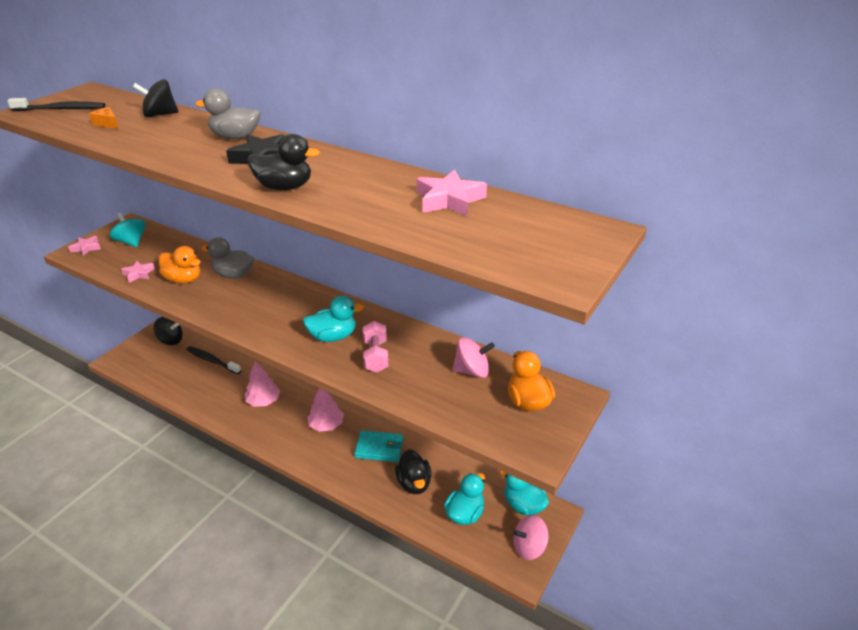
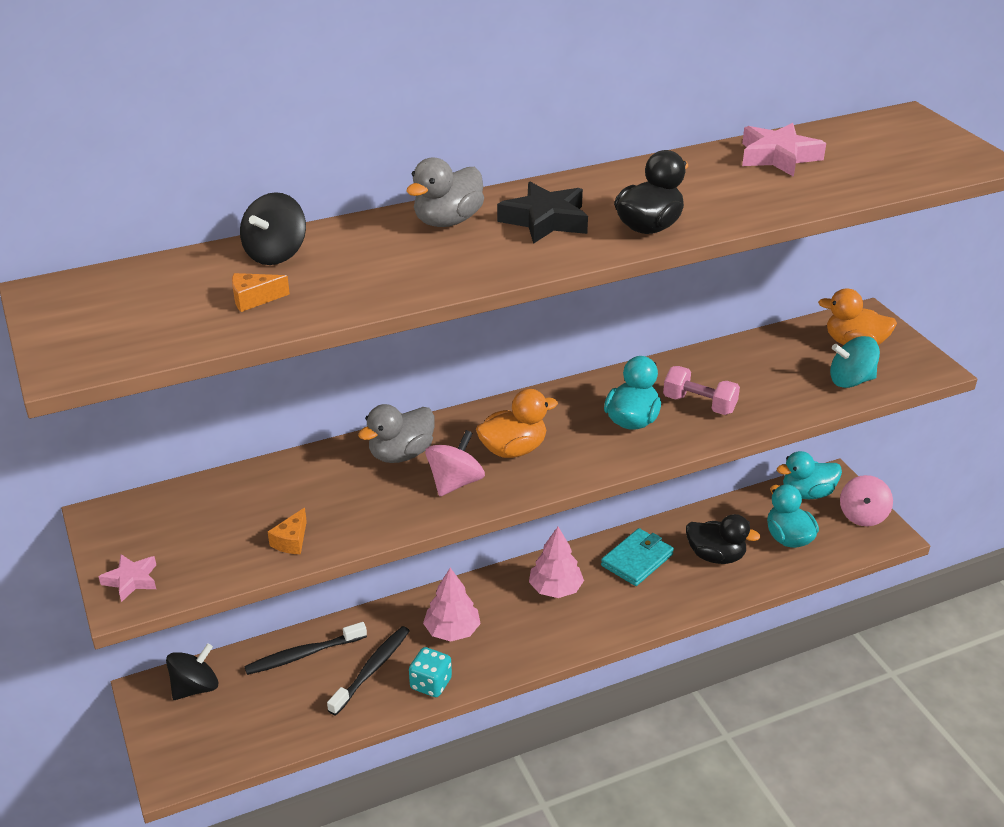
camera: 55 degrees left, 0 degrees up
black toothbrush [7,98,105,111] -> black toothbrush moved to [327,626,410,716]
turquoise spinning top [109,213,146,247] -> turquoise spinning top moved to [830,336,880,388]
pink star [121,261,155,283] -> orange cheese [268,508,307,554]
orange duck [159,246,201,284] -> orange duck moved to [476,389,558,458]
pink spinning top [452,337,495,378] -> pink spinning top moved to [425,430,485,496]
none -> turquoise dice [409,647,452,697]

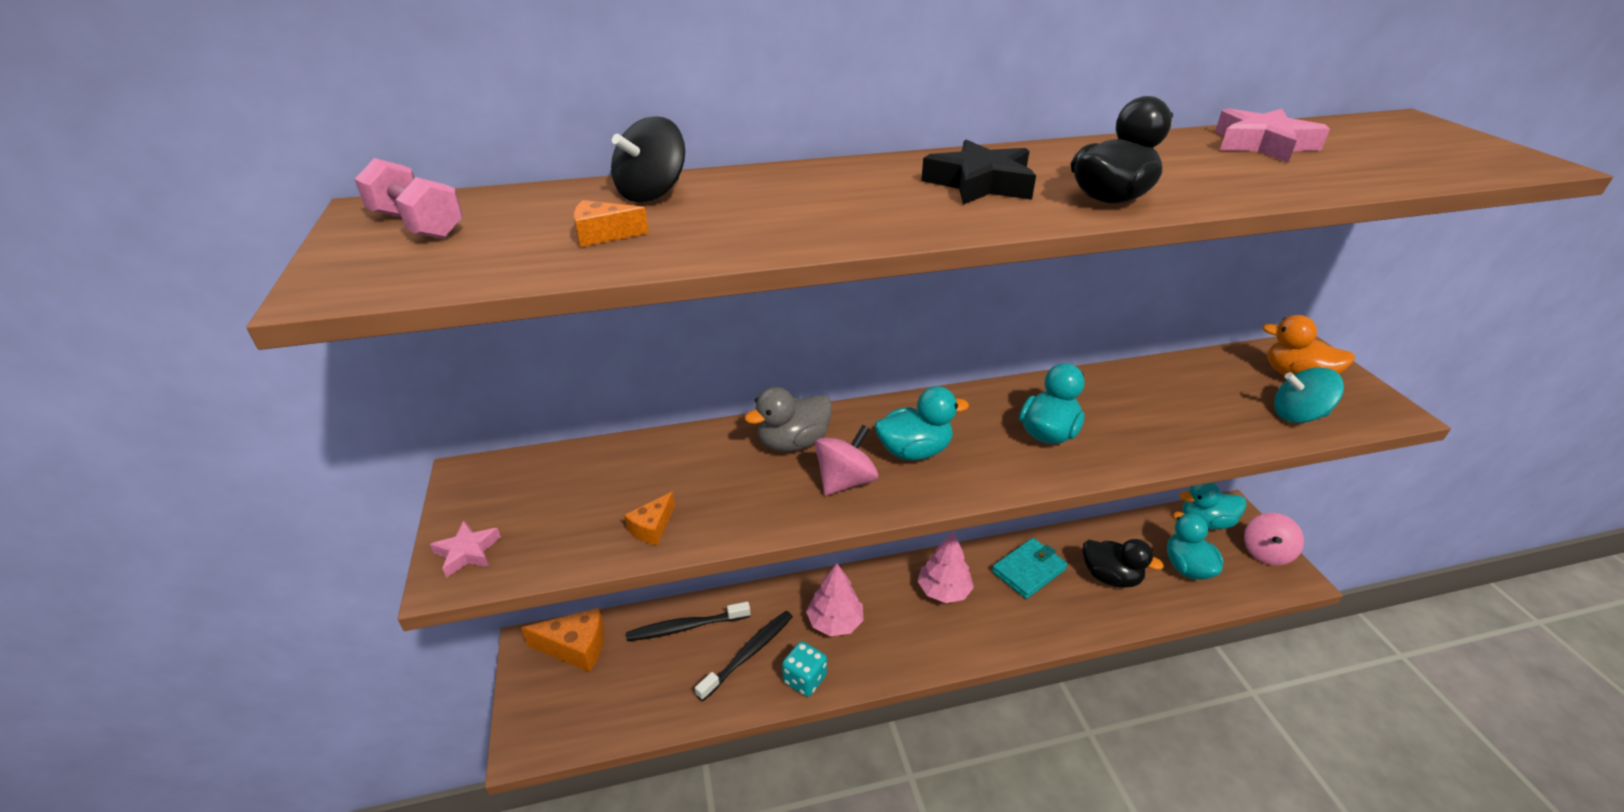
camera: 10 degrees right, 0 degrees up
black spinning top [166,643,219,700] -> orange cheese [521,608,604,672]
grey duck [406,157,484,227] -> none
orange duck [476,389,558,458] -> turquoise duck [875,386,969,460]
pink dumbbell [663,366,740,415] -> pink dumbbell moved to [355,158,463,239]

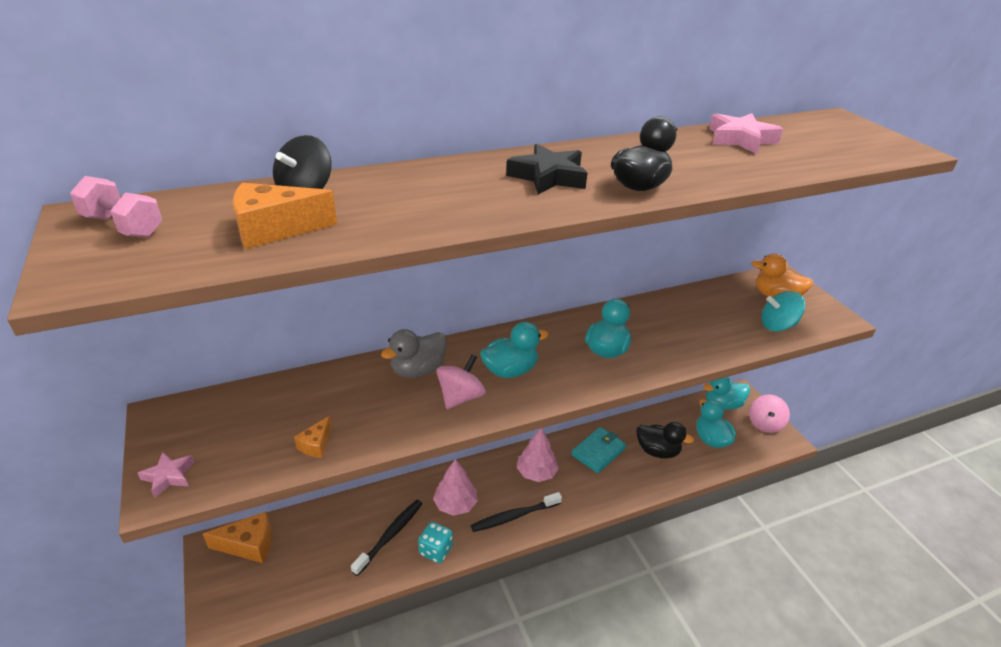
camera: 10 degrees left, 0 degrees up
orange cheese [574,200,649,247] -> orange cheese [232,183,337,249], size x1.82
black toothbrush [626,602,750,641] -> black toothbrush moved to [471,492,562,532]

